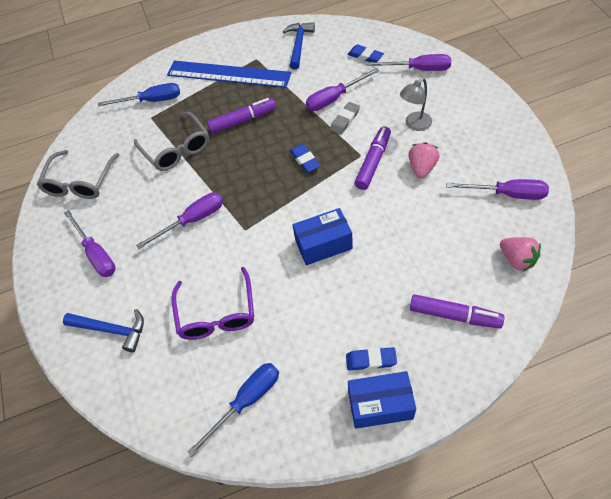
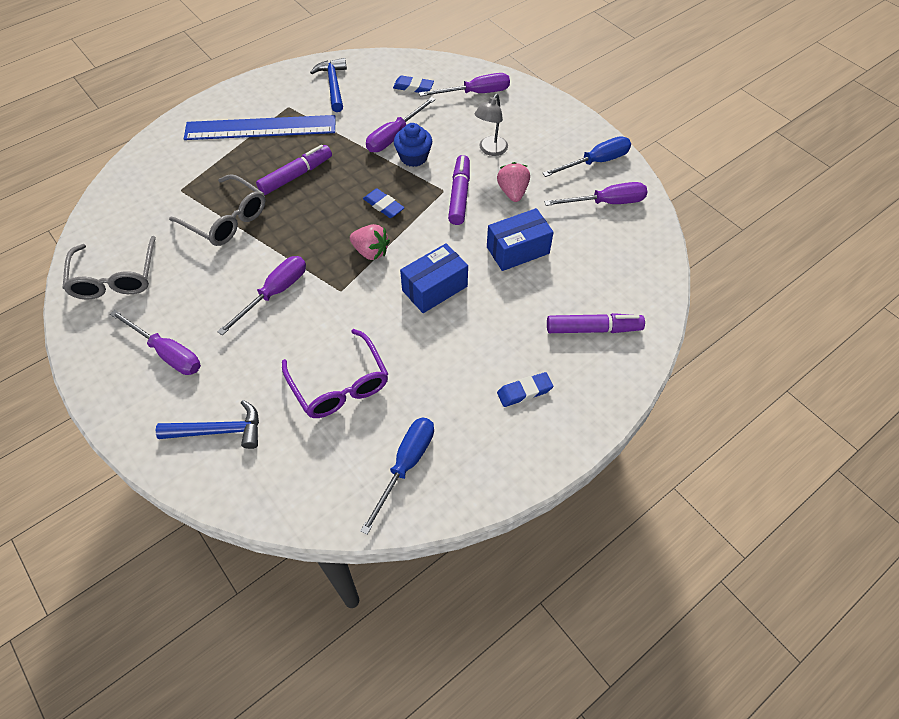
camera: 25 degrees left, 0 degrees up
blue screwdriver [98,83,180,106] -> blue screwdriver moved to [542,136,631,177]
grey eraser [330,102,360,135] -> blue cupcake [394,123,432,167]
blue box [348,371,416,429] -> blue box moved to [487,208,554,271]
pink strawberry [500,237,541,272] -> pink strawberry moved to [350,224,390,260]

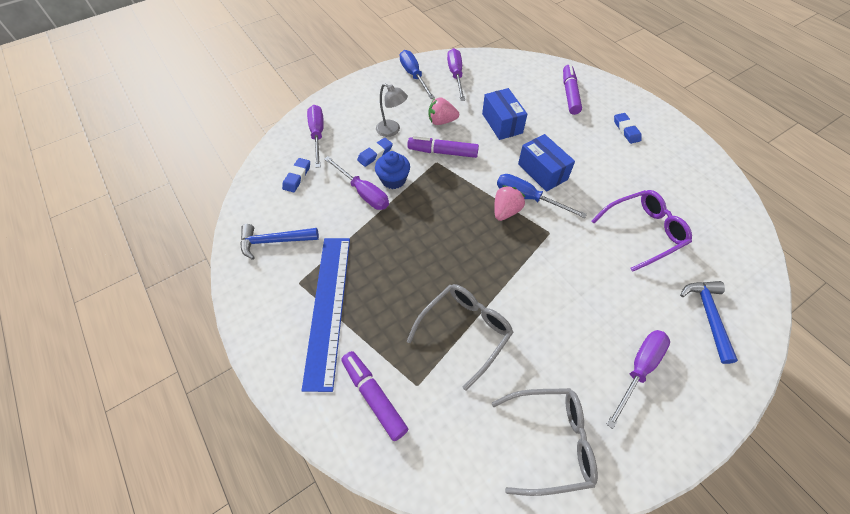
camera: 85 degrees left, 0 degrees up
purple screwdriver [217,256,306,335] -> none
purple marker [256,145,332,195] -> purple marker moved to [341,351,409,441]
blue screwdriver [360,417,434,535] -> blue screwdriver moved to [497,174,587,218]
blue eraser [363,188,404,218] -> blue eraser moved to [357,138,393,167]

